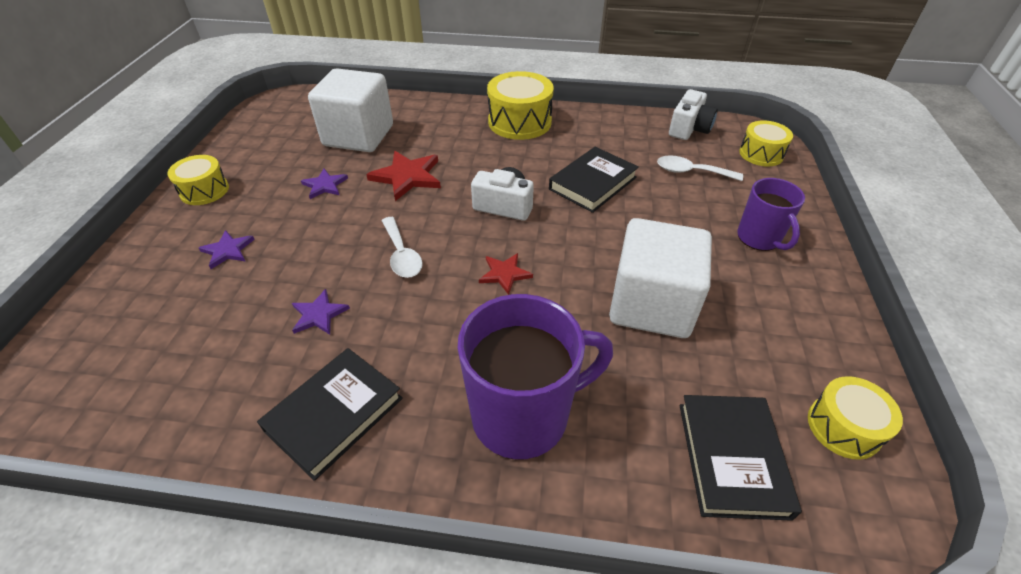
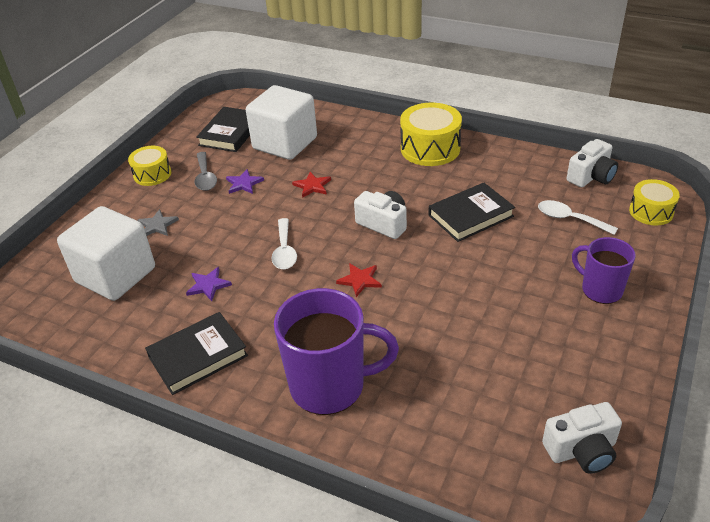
camera: 20 degrees right, 5 degrees down
purple star [199,230,255,269] -> grey star [137,209,179,236]
red star [366,151,441,201] -> red star [292,172,331,198], size x0.60
white cube [609,218,712,338] -> white cube moved to [57,206,155,301]
black book [680,395,802,521] -> black book moved to [196,107,250,152]
purple mug [737,178,805,251] -> purple mug turned 135 degrees clockwise [572,237,636,304]
yellow drum [808,376,903,460] -> white camera [542,402,622,474]
none -> grey spoon [195,152,217,191]

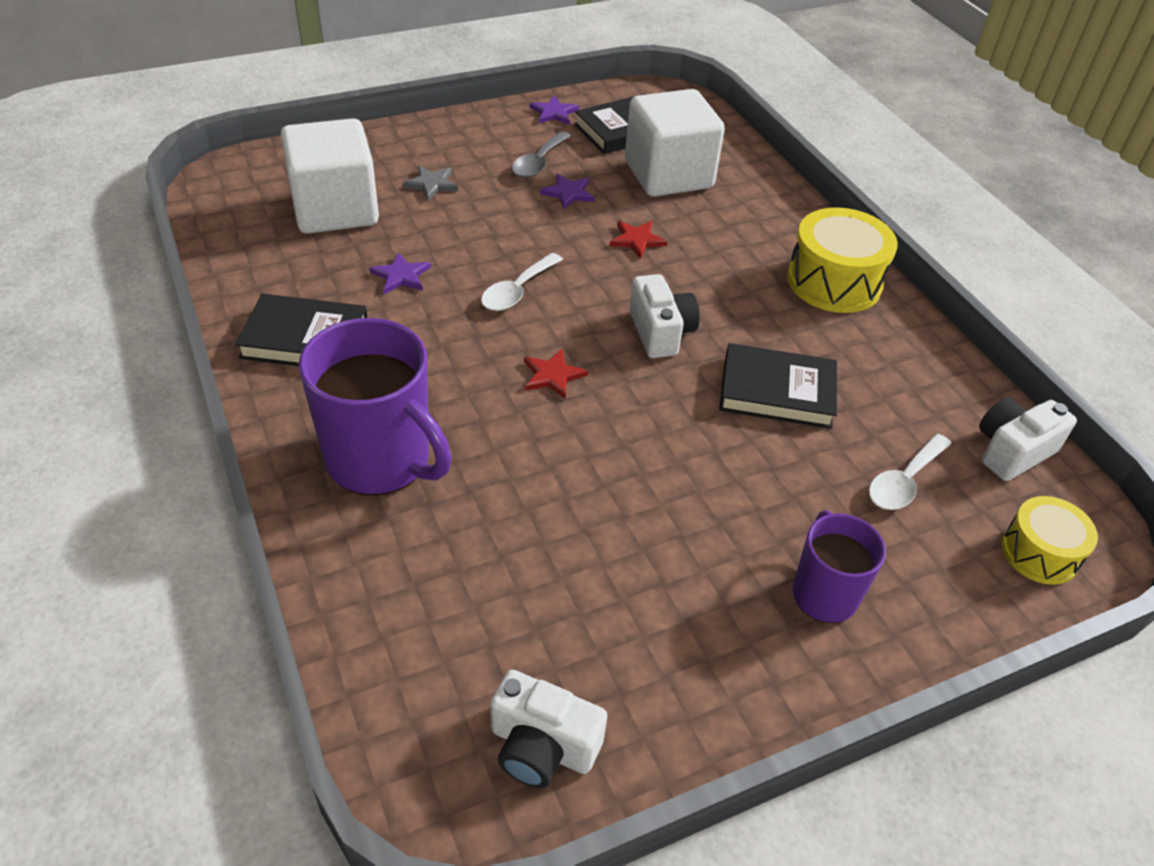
camera: 35 degrees right, 5 degrees up
yellow drum [128,146,171,186] -> none
white spoon [538,200,618,235] -> white spoon turned 120 degrees counterclockwise [869,434,952,510]
white camera [567,139,618,187] -> white camera turned 150 degrees clockwise [979,398,1077,481]
none -> purple star [529,95,579,125]

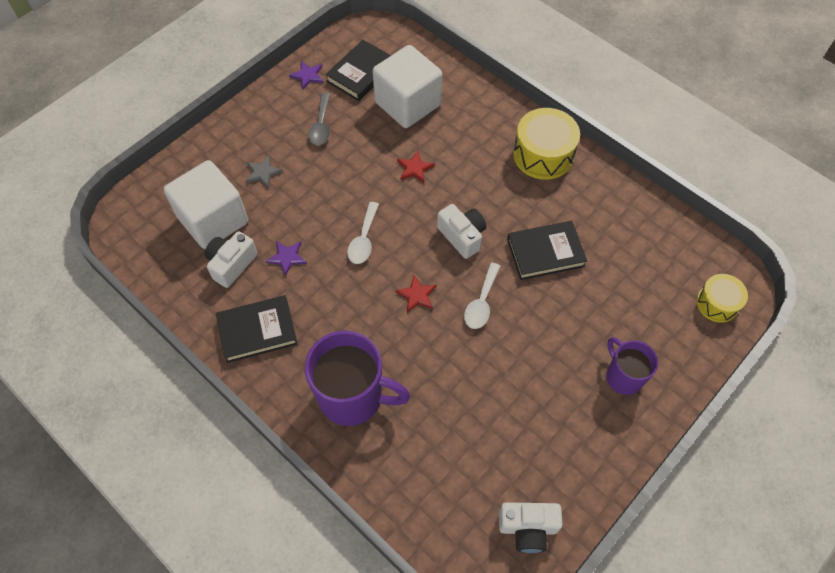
camera: 20 degrees left, 15 degrees up
purple star [540,174,595,210] -> none
white spoon [869,434,952,510] -> white spoon moved to [464,262,500,329]
white camera [979,398,1077,481] -> white camera moved to [205,231,257,288]

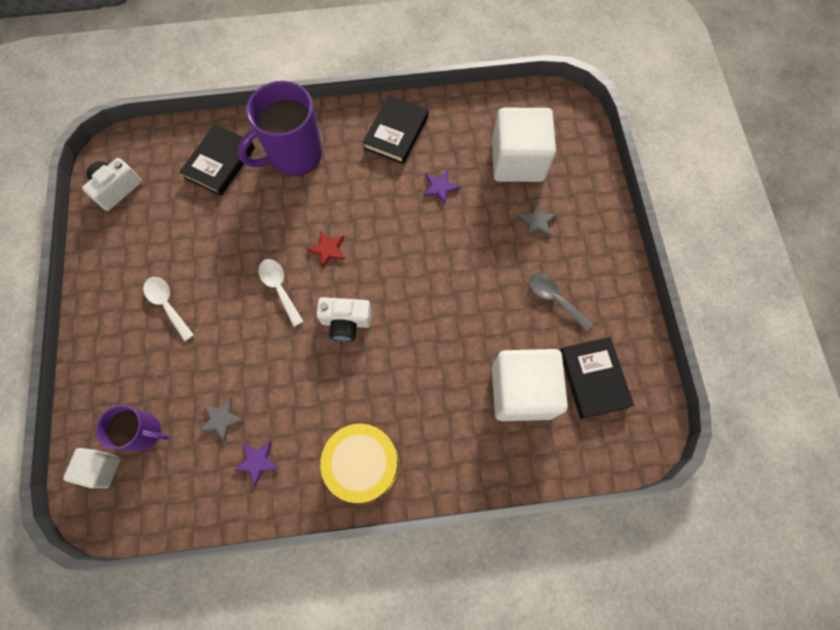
camera: 130 degrees right, 10 degrees up
white camera [205,231,257,288] -> none
purple star [289,61,323,89] -> purple star moved to [234,442,279,487]
white spoon [347,202,379,264] -> white spoon moved to [143,277,194,341]
red star [397,151,435,183] -> none
black book [507,221,587,280] -> black book moved to [179,124,255,196]
purple mug [606,337,658,395] -> purple mug moved to [96,405,169,451]
yellow drum [696,274,748,323] -> white cube [63,448,121,488]
none -> grey star [199,398,244,442]

